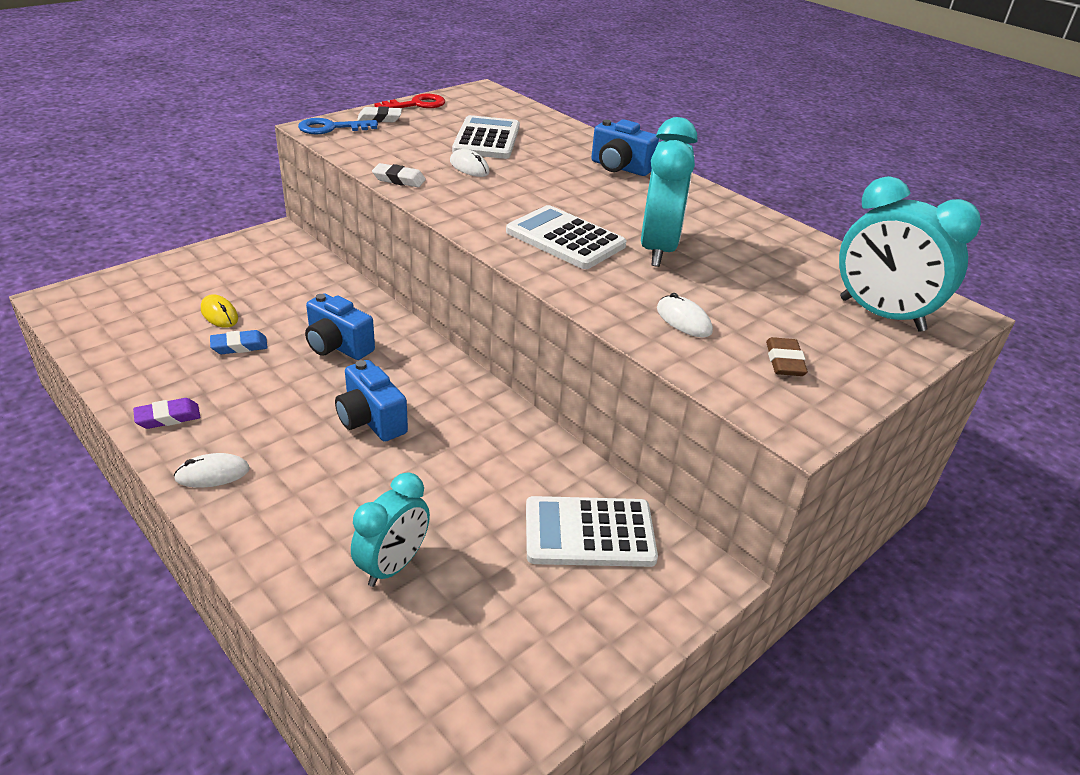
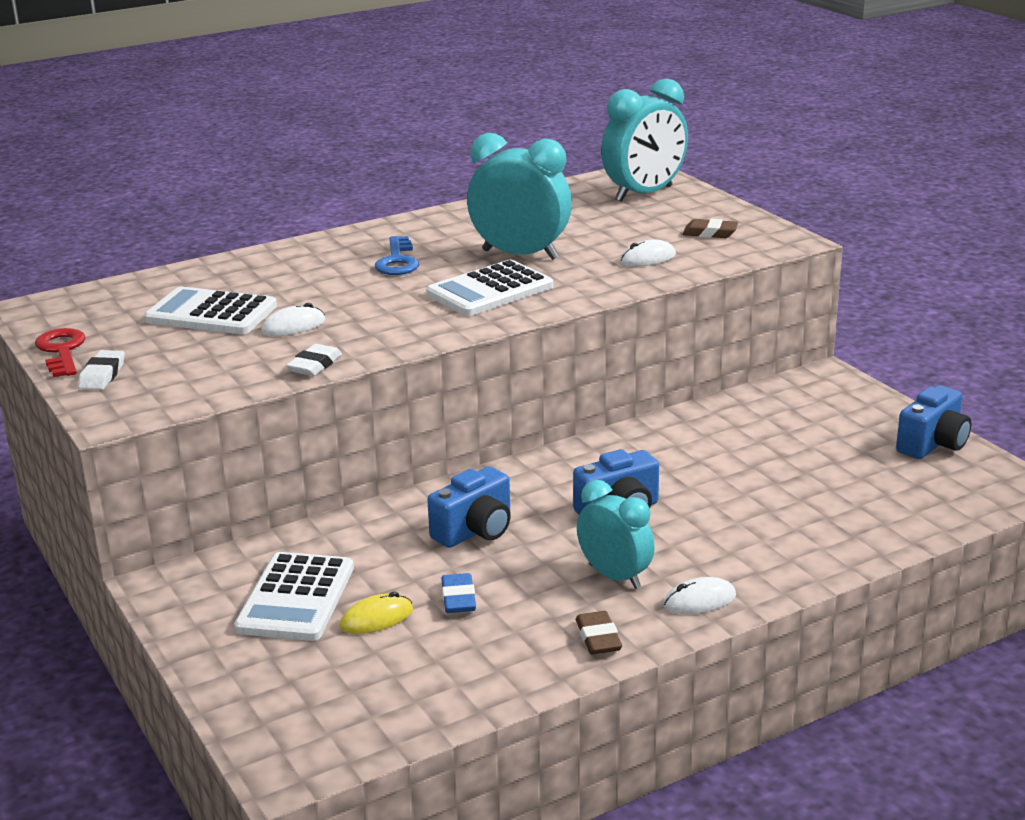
camera: 75 degrees left, 10 degrees down
purple eraser [133,398,200,429] -> brown eraser [576,611,622,654]
white mouse [174,453,250,488] -> white mouse turned 75 degrees clockwise [663,577,736,614]
blue key [298,118,378,134] -> blue key moved to [375,236,419,275]
turquoise clock [351,473,430,587] -> turquoise clock moved to [577,480,655,589]
white calculator [526,496,658,567] -> white calculator moved to [234,552,354,641]
blue camera [591,119,659,176] -> blue camera moved to [896,385,972,459]

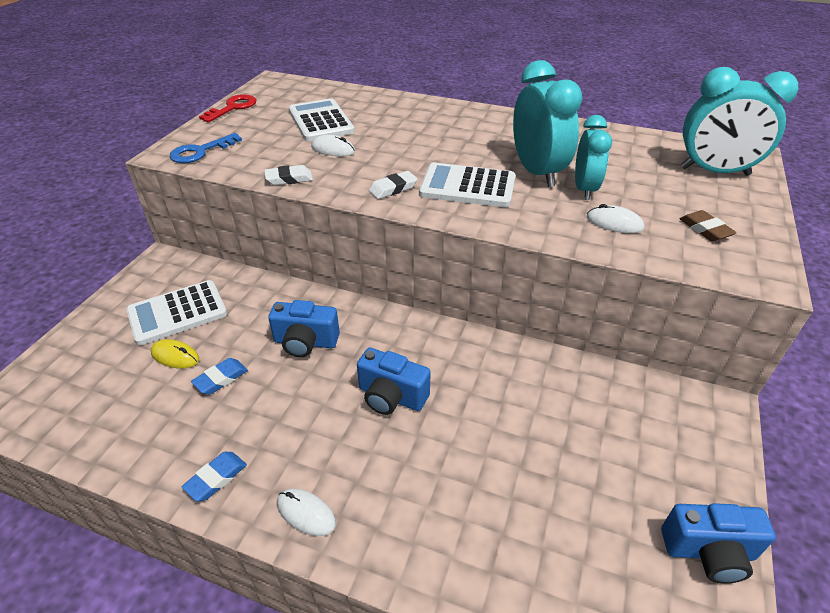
camera: 50 degrees right, 15 degrees up
white eraser [78,350,125,390] -> white eraser moved to [369,171,418,199]
blue key [375,236,419,275] -> blue key moved to [170,133,242,163]
brown eraser [576,611,622,654] -> blue eraser [182,452,247,501]
turquoise clock [577,480,655,589] -> turquoise clock moved to [575,115,612,200]

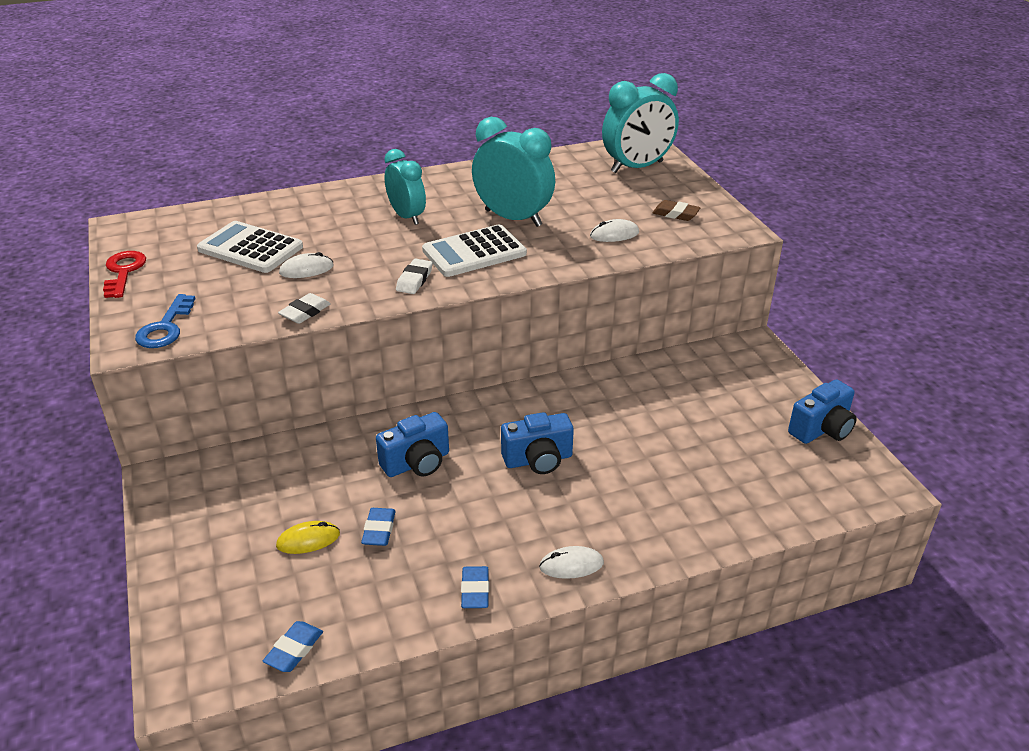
camera: 40 degrees left, 5 degrees down
white calculator [126,280,227,345] -> none
turquoise clock [575,115,612,200] -> turquoise clock moved to [385,149,426,225]
none -> blue eraser [263,621,323,672]

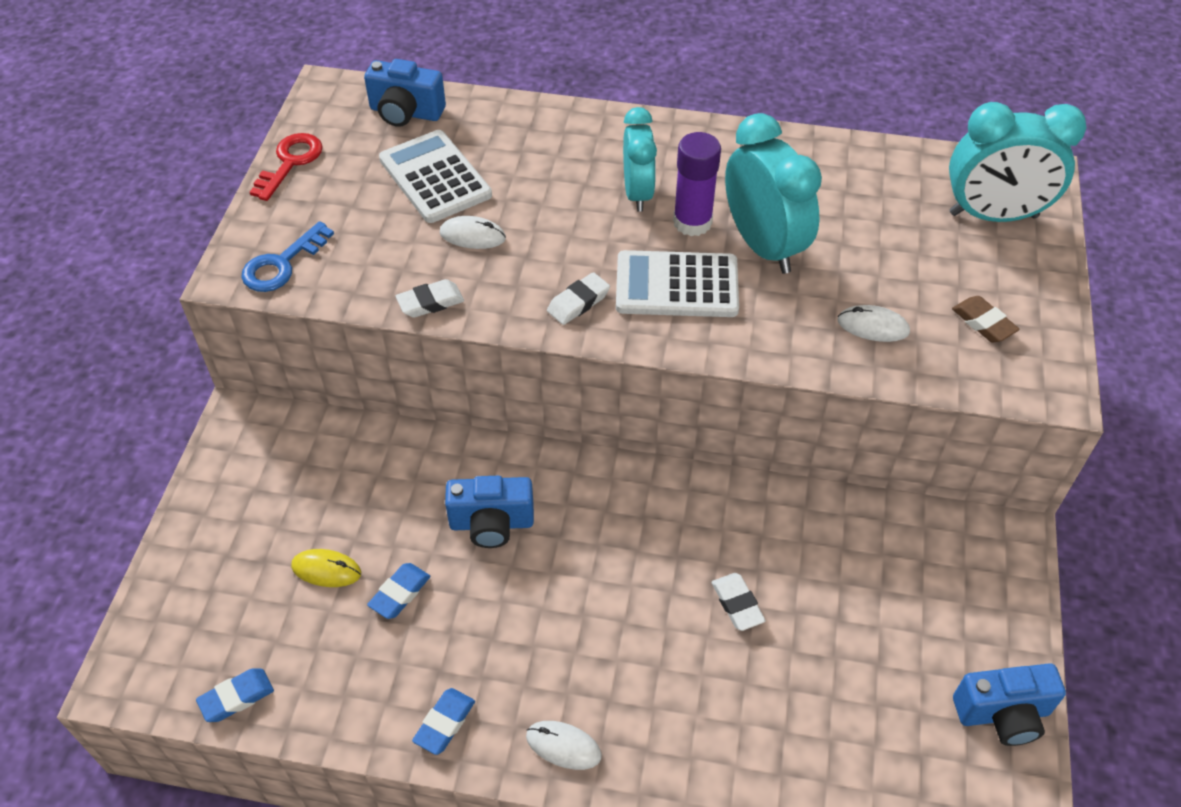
camera: 30 degrees right, 15 degrees up
blue camera [501,412,574,474] -> blue camera moved to [364,59,446,127]
none -> purple glue stick [673,132,721,236]
none -> white eraser [712,573,766,631]

